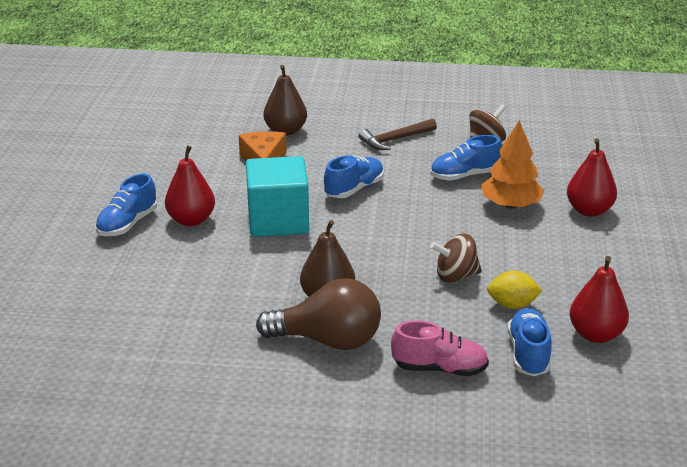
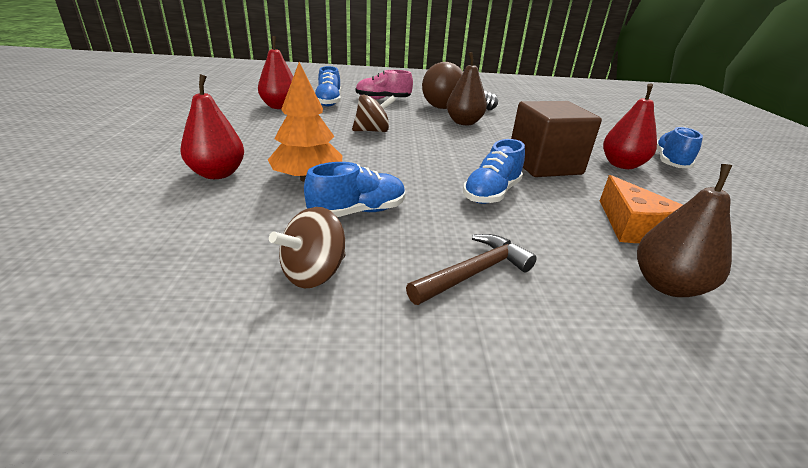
camera: 170 degrees right, 0 degrees up
turquoise cube [246,156,309,237] -> brown cube [511,101,602,177]
yellow lemon [487,271,543,309] -> none

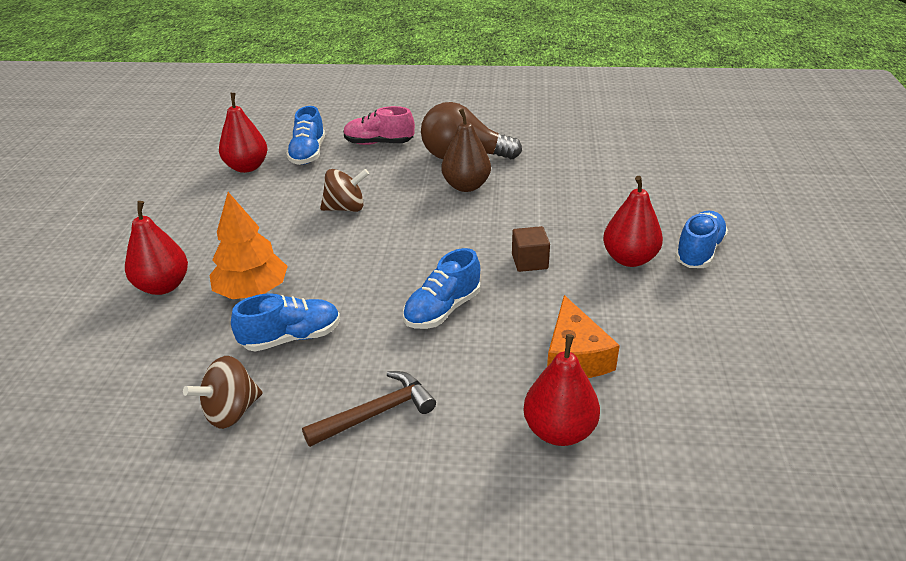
camera: 10 degrees right, 5 degrees up
brown cube [511,101,602,177] -> brown cube [512,226,550,272], size x0.48
brown pear [637,164,732,297] -> red pear [523,334,600,446]

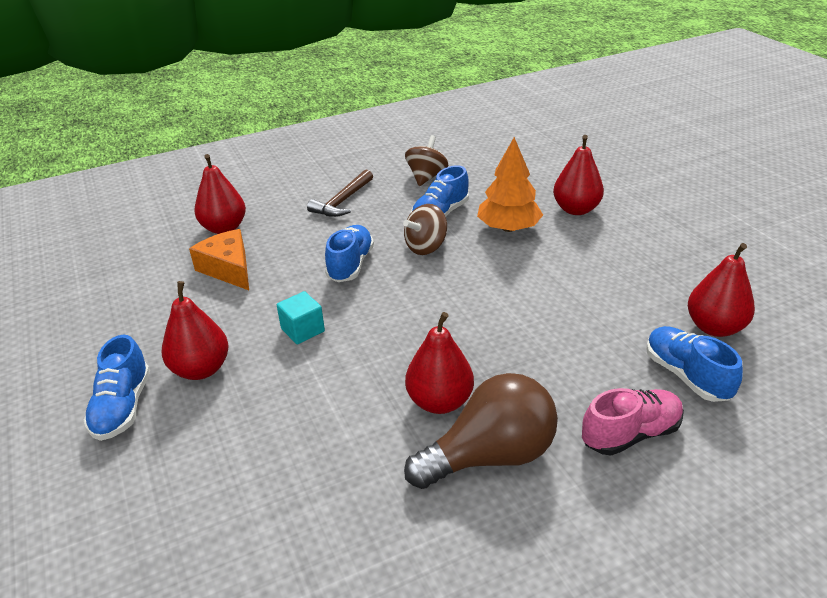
camera: 150 degrees right, 0 degrees up
brown spinning top [320,169,369,212] -> brown spinning top moved to [403,204,447,255]
brown pear [441,109,491,192] -> red pear [405,312,474,414]
brown cube [512,226,550,272] -> turquoise cube [277,291,325,344]

